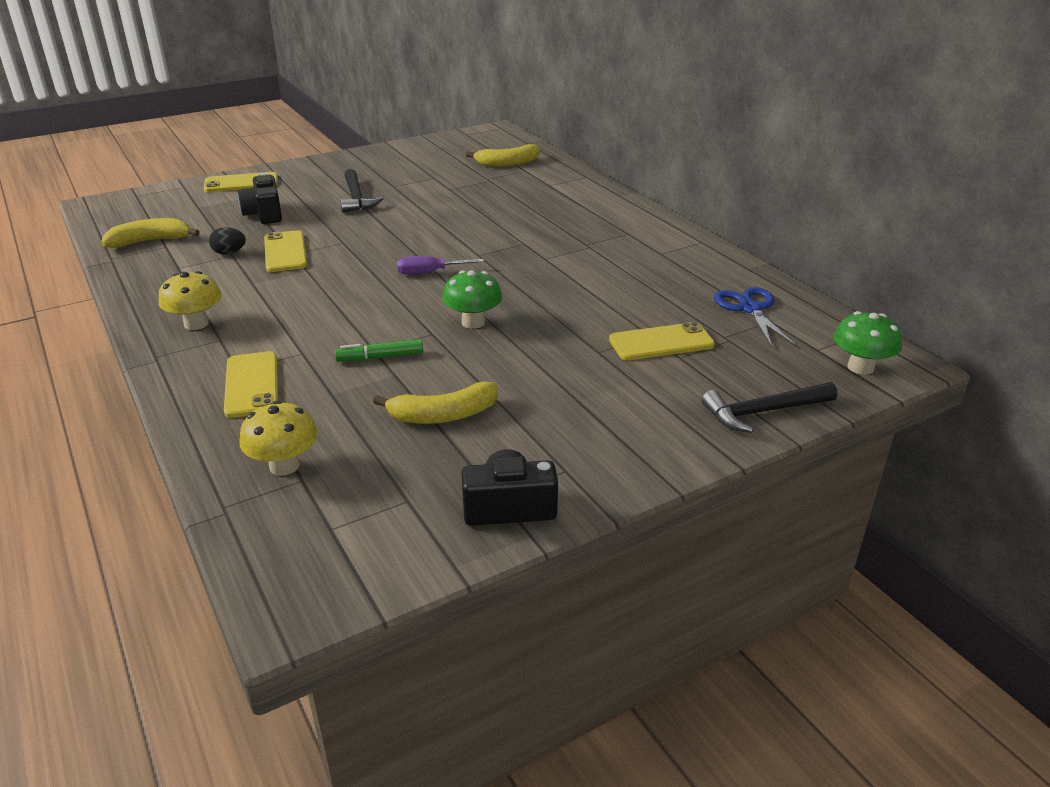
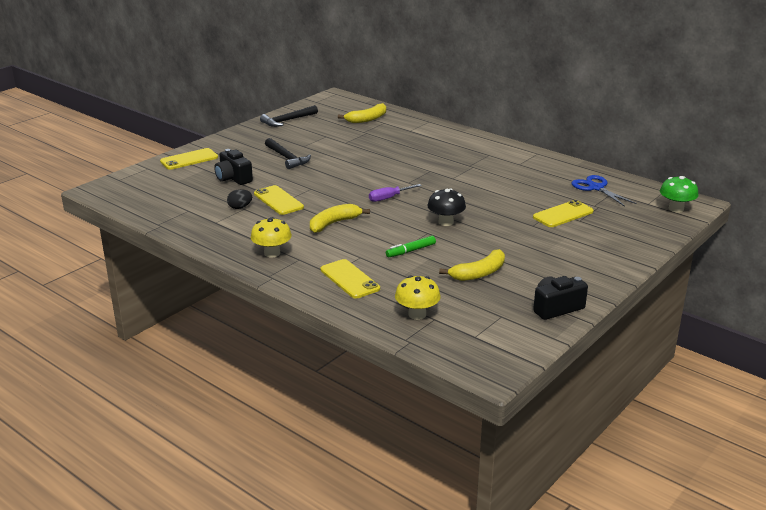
camera: 20 degrees left, 5 degrees down
yellow banana [101,218,200,248] -> yellow banana moved to [310,204,370,233]
green mushroom [442,270,502,329] -> black mushroom [427,188,466,226]
black hammer [702,382,837,433] -> black hammer moved to [260,105,318,127]

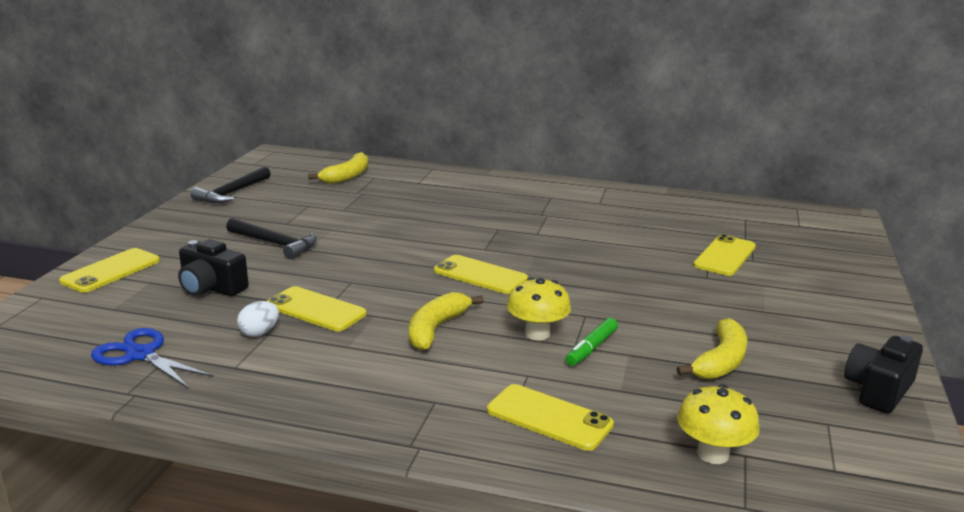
camera: 25 degrees left, 5 degrees down
black egg [227,189,252,209] -> white egg [237,301,279,337]
yellow mushroom [251,217,292,257] -> yellow mushroom moved to [507,277,571,340]
purple screwdriver [369,184,422,202] -> yellow phone [434,255,528,294]
black mushroom [427,188,466,226] -> none
blue scissors [572,175,637,207] -> blue scissors moved to [91,328,214,389]
green mushroom [660,176,699,213] -> none

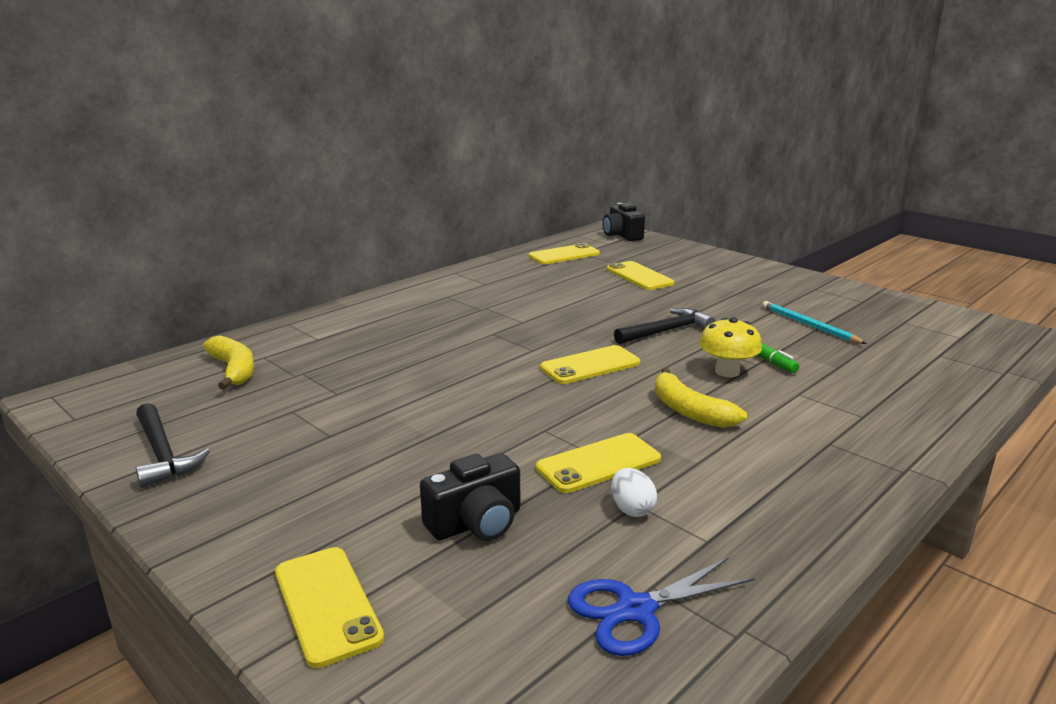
camera: 60 degrees left, 0 degrees up
black hammer [226,218,317,259] -> black hammer moved to [614,308,716,344]
yellow phone [487,384,614,451] -> yellow phone moved to [529,243,600,264]
yellow banana [676,318,747,379] -> turquoise pencil [762,301,867,344]
yellow mushroom [677,384,759,464] -> none
black camera [844,335,923,414] -> black camera moved to [603,203,645,241]

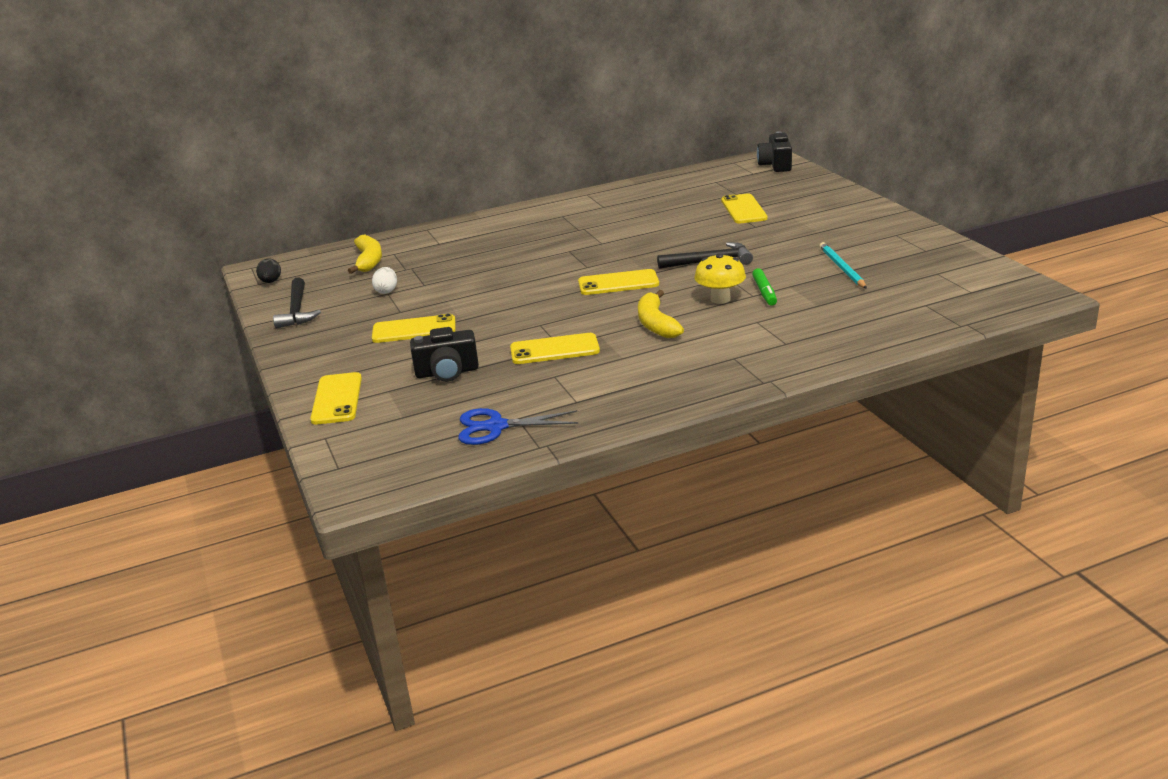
camera: 25 degrees right, 5 degrees up
yellow phone [529,243,600,264] -> yellow phone moved to [372,314,456,343]
white egg [611,468,657,517] -> white egg moved to [372,267,397,294]
none -> black egg [256,258,281,283]

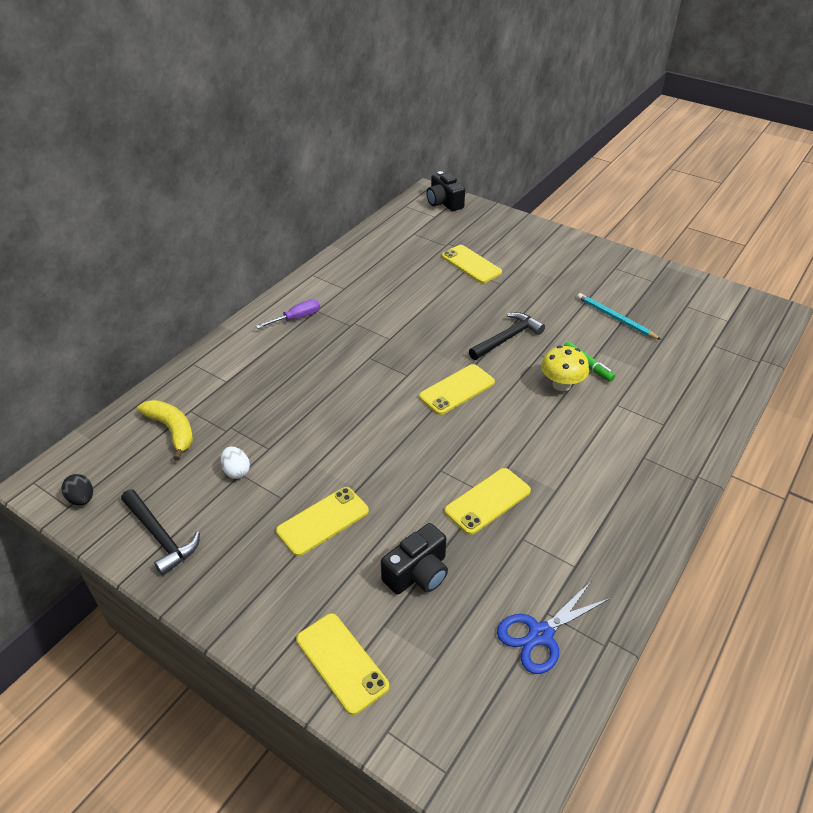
camera: 35 degrees left, 15 degrees up
yellow banana [638,290,684,338] -> none
none -> purple screwdriver [256,299,320,329]

